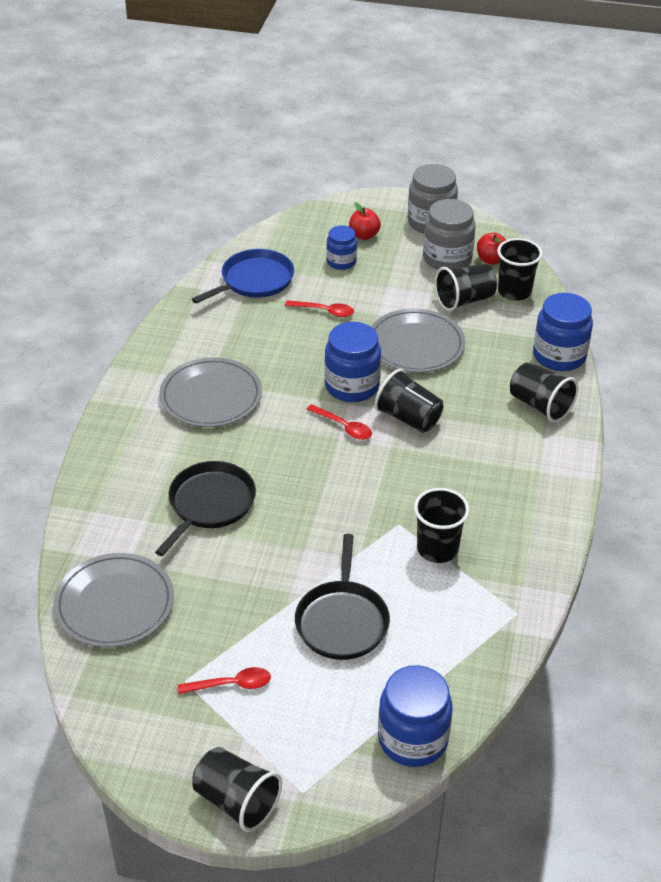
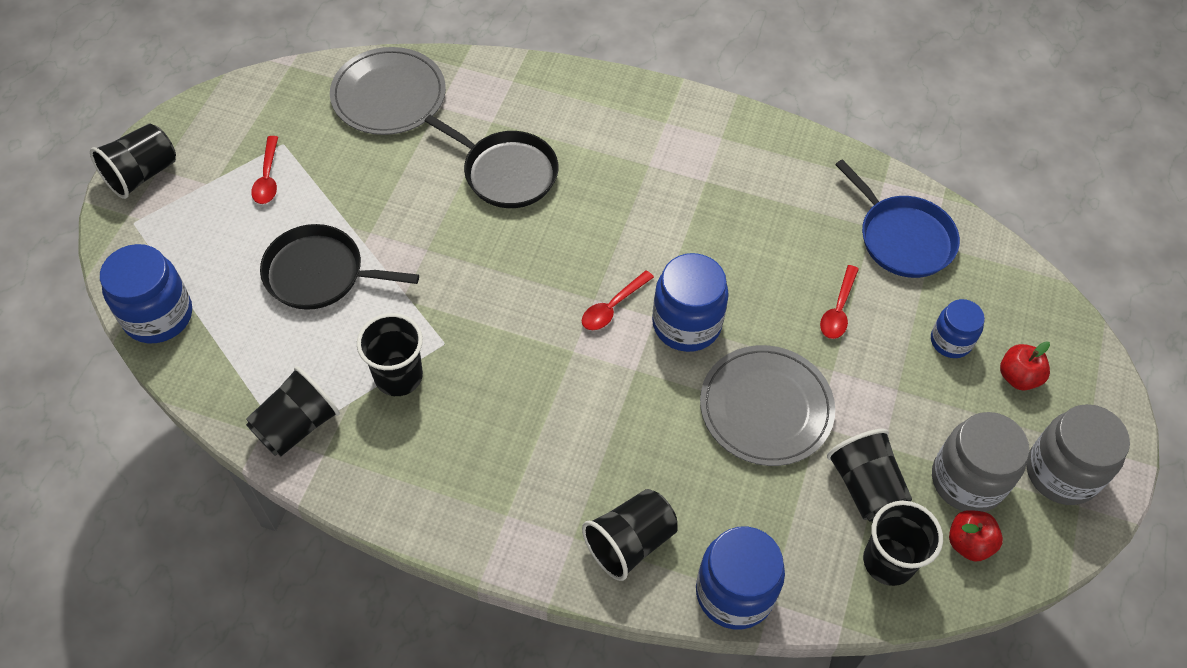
camera: 95 degrees right, 15 degrees up
grey plate [159,357,262,427] -> none
black cup [374,369,443,433] -> black cup moved to [246,366,340,456]

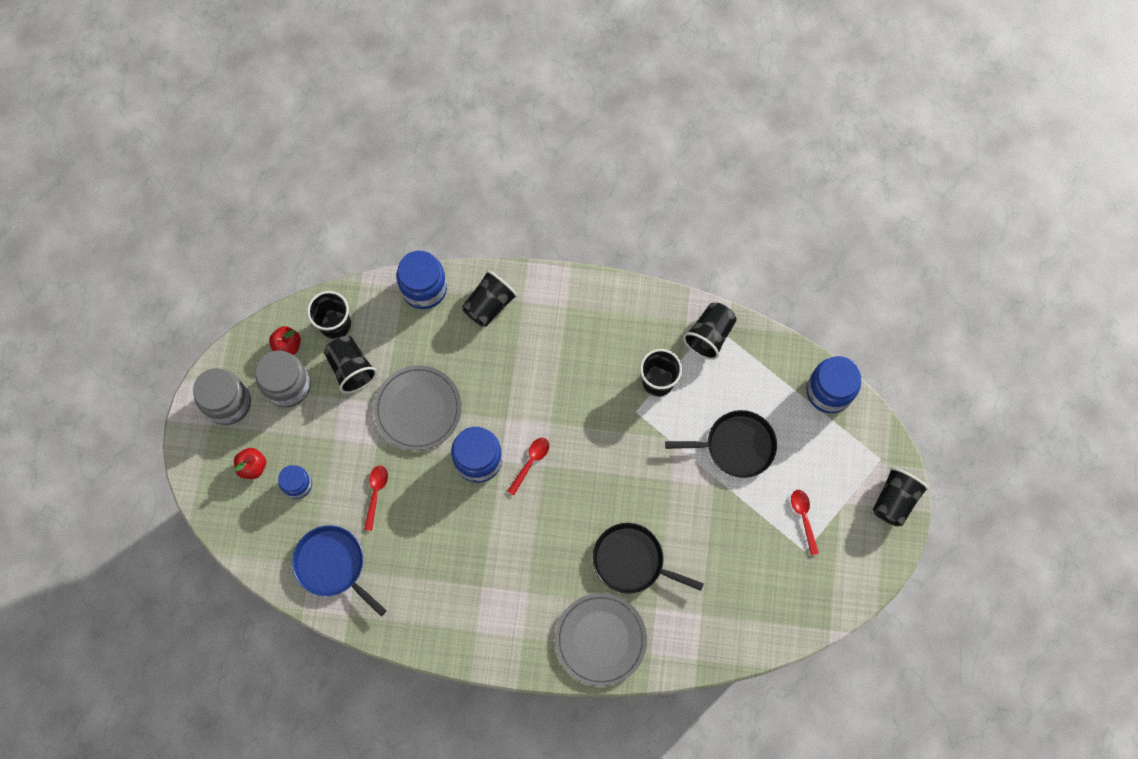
camera: 170 degrees right, 15 degrees up
grey plate [330,47,446,135] -> grey plate moved to [555,593,647,686]

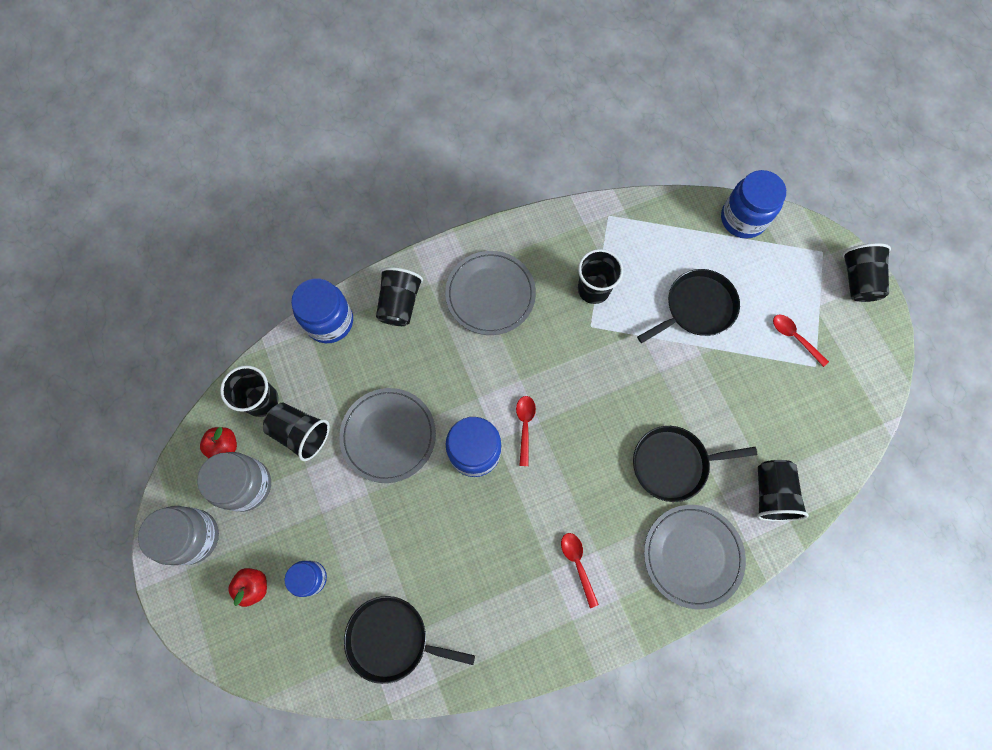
camera: 30 degrees left, 0 degrees up
blue pan [292,525,387,617] -> black pan [344,596,475,684]
red spoon [364,466,388,531] -> red spoon moved to [561,533,599,608]
black cup [683,303,737,360] -> black cup moved to [757,460,809,521]
none -> grey plate [445,251,536,335]

